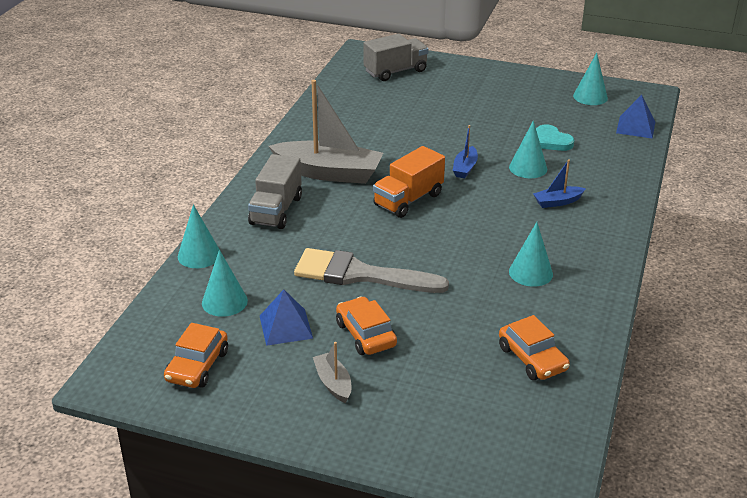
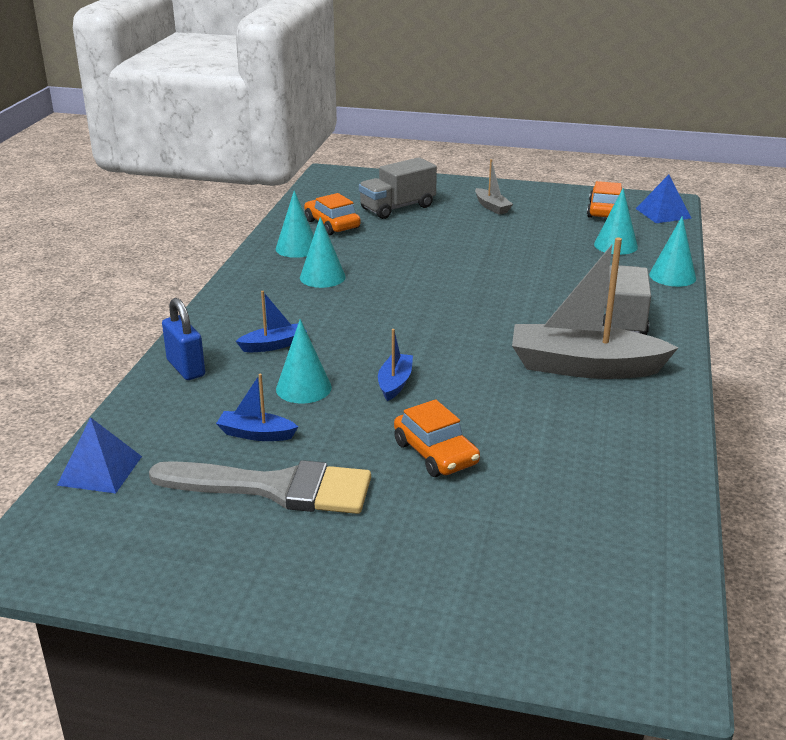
camera: 175 degrees right, 5 degrees down
blue pyramid [260,289,313,346] -> blue pyramid moved to [636,175,691,223]
grey brush [294,248,449,293] -> grey brush moved to [149,460,371,514]
orange car [336,297,397,355] -> orange car moved to [394,399,480,477]
grey truck [364,34,429,81] -> grey truck moved to [359,157,437,219]
orange truck [373,146,445,218] -> none
turquoise heart [536,124,575,151] -> blue boat [216,374,298,441]
turquoise cone [573,53,608,105] -> turquoise cone moved to [276,190,314,258]
none -> blue padlock [162,298,205,380]

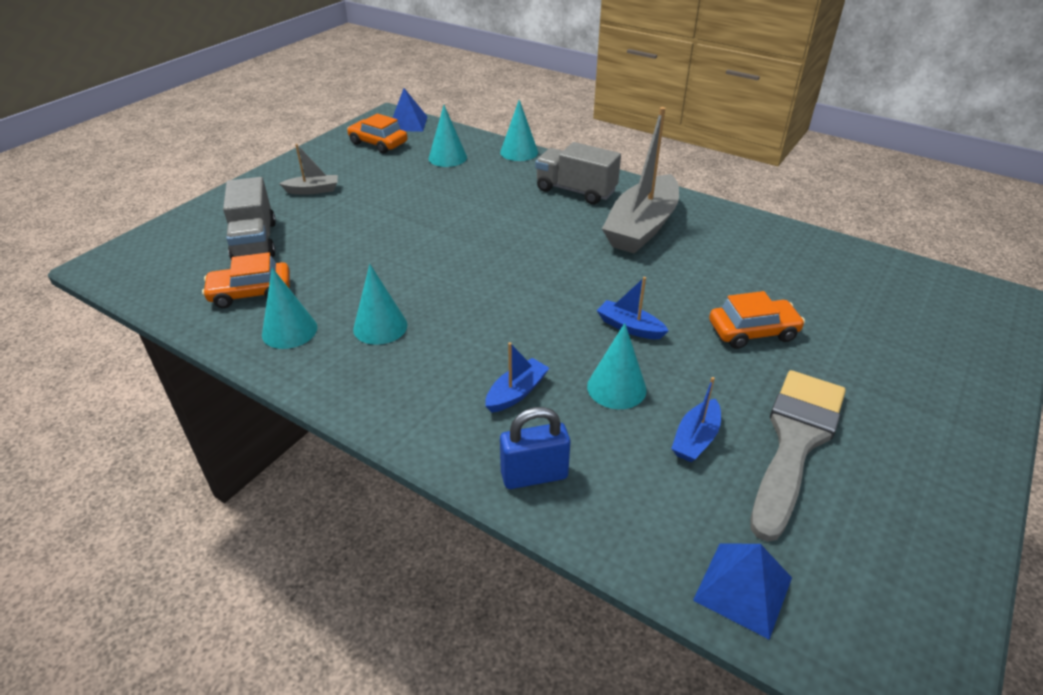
camera: 70 degrees left, 10 degrees up
blue boat [236,291,307,352] -> blue boat turned 45 degrees clockwise [485,342,549,413]

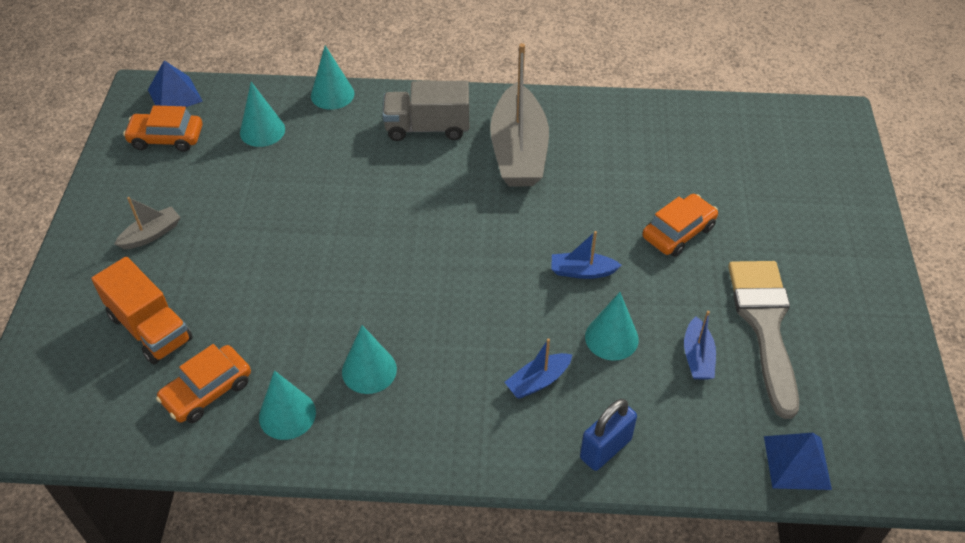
camera: 30 degrees left, 10 degrees up
grey truck [223,177,276,260] -> orange truck [91,257,193,365]
blue boat [485,342,549,413] -> blue boat turned 135 degrees counterclockwise [504,338,572,399]

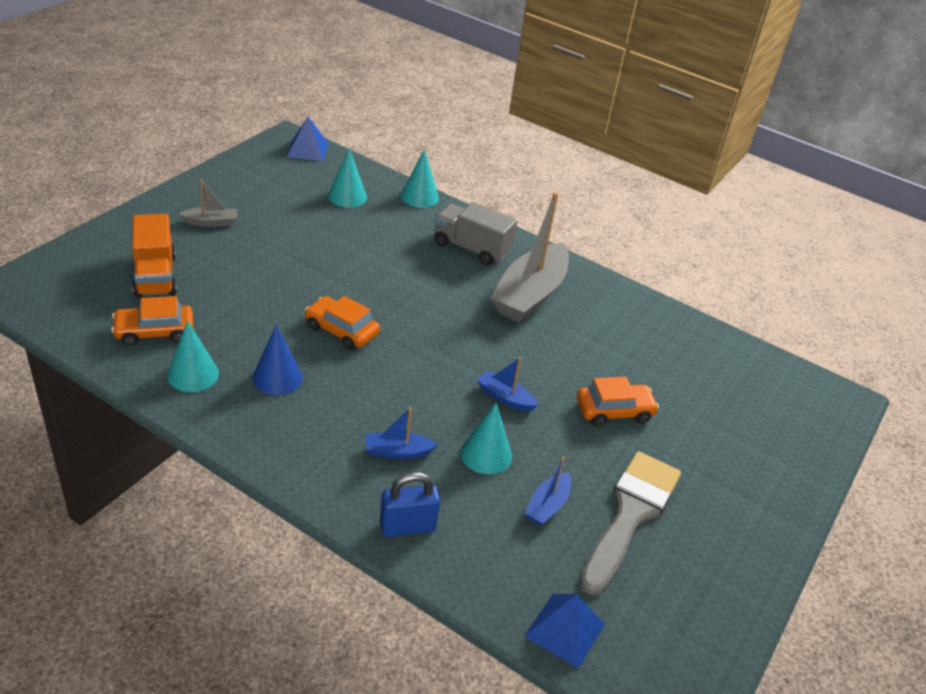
camera: 25 degrees right, 10 degrees down
orange car [123,105,202,152] -> orange car moved to [305,296,380,350]
turquoise cone [342,325,397,394] -> blue cone [252,325,303,395]

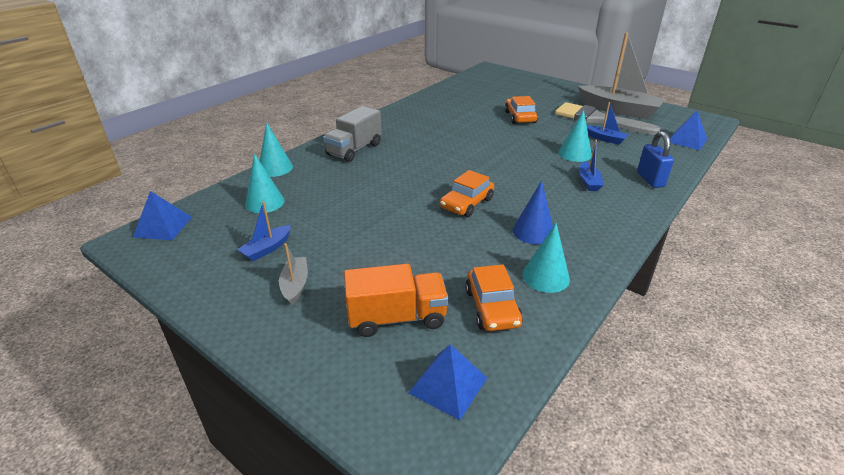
camera: 80 degrees left, 5 degrees down
blue boat [477,357,538,412] -> blue boat moved to [238,201,291,261]
grey boat [491,192,569,322] -> grey boat moved to [578,33,665,119]
none -> blue pyramid [408,344,487,420]

